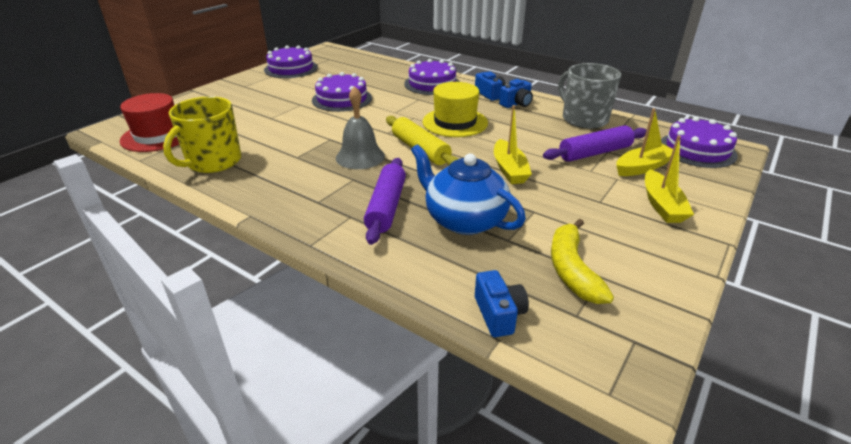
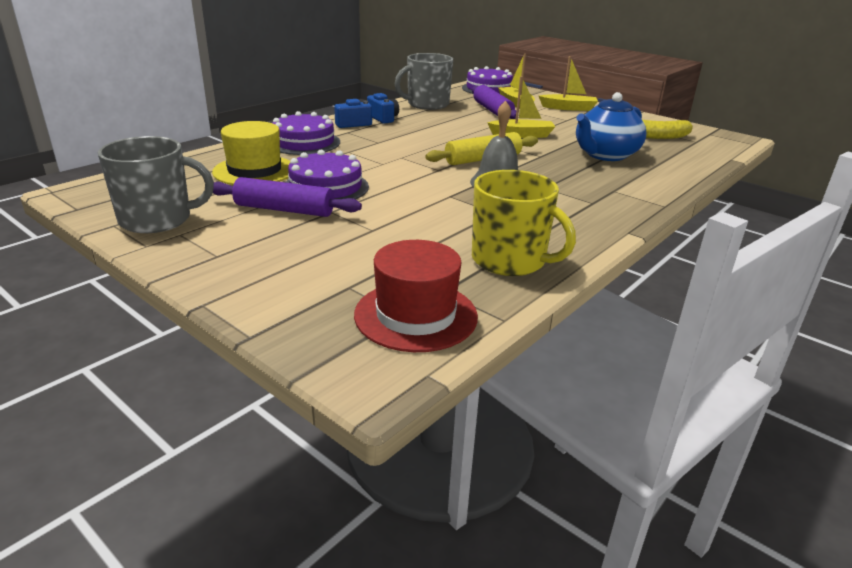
camera: 85 degrees left, 5 degrees down
purple cake [264,45,318,78] -> grey mug [98,136,214,233]
purple rolling pin [364,158,406,245] -> purple rolling pin moved to [213,177,362,217]
yellow hat [422,82,488,137] -> yellow hat moved to [212,121,290,185]
blue camera [475,270,529,337] -> none

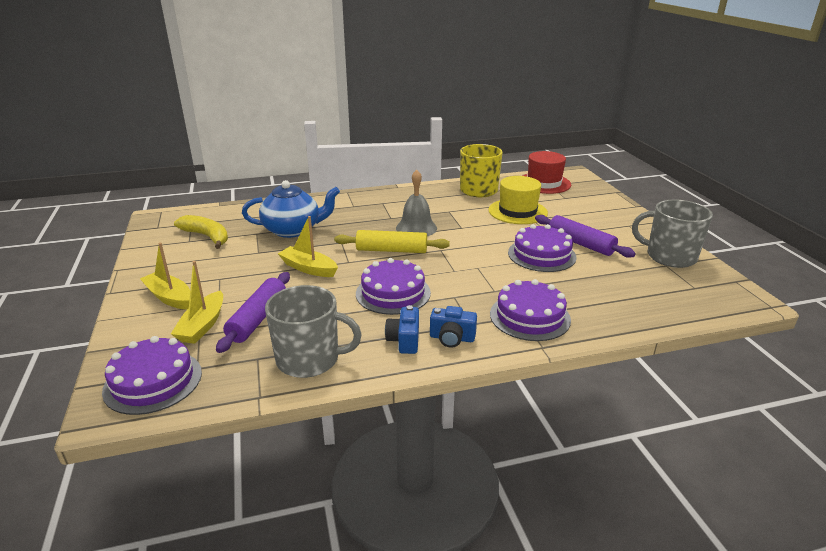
camera: 145 degrees left, 0 degrees up
yellow hat [212,121,290,185] -> yellow hat moved to [489,176,548,224]
none -> purple cake [356,258,431,315]

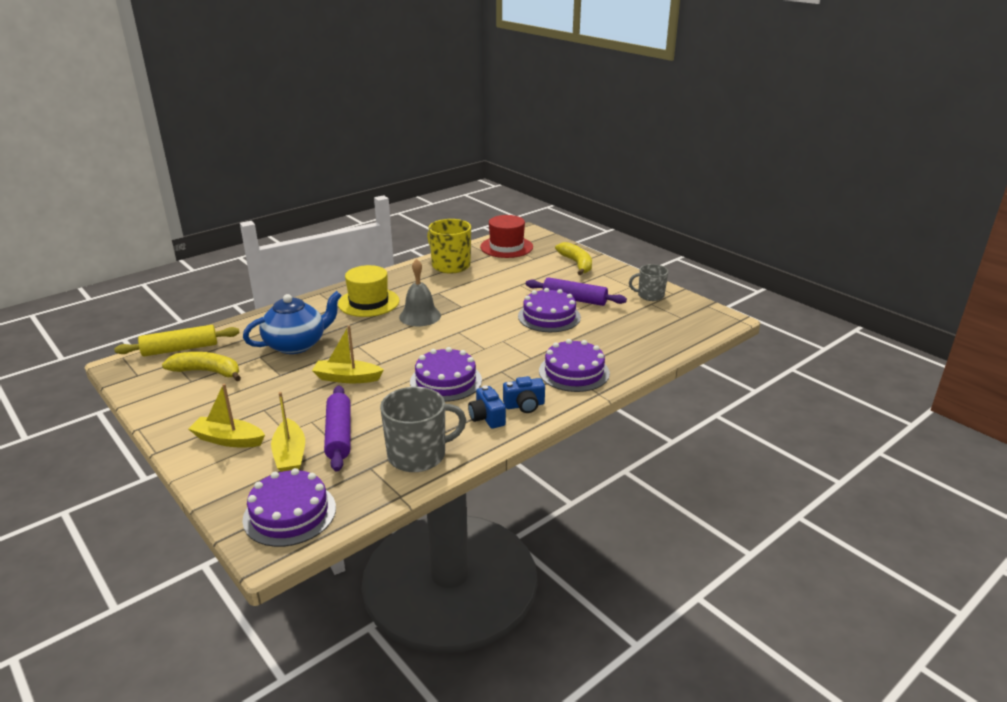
camera: 25 degrees left, 0 degrees up
yellow rolling pin [334,230,450,253] -> yellow rolling pin moved to [114,325,239,357]
yellow hat [489,176,548,224] -> yellow hat moved to [338,265,399,317]
grey mug [632,199,713,268] -> grey mug [629,264,668,301], size x0.62
none -> yellow banana [555,242,592,275]

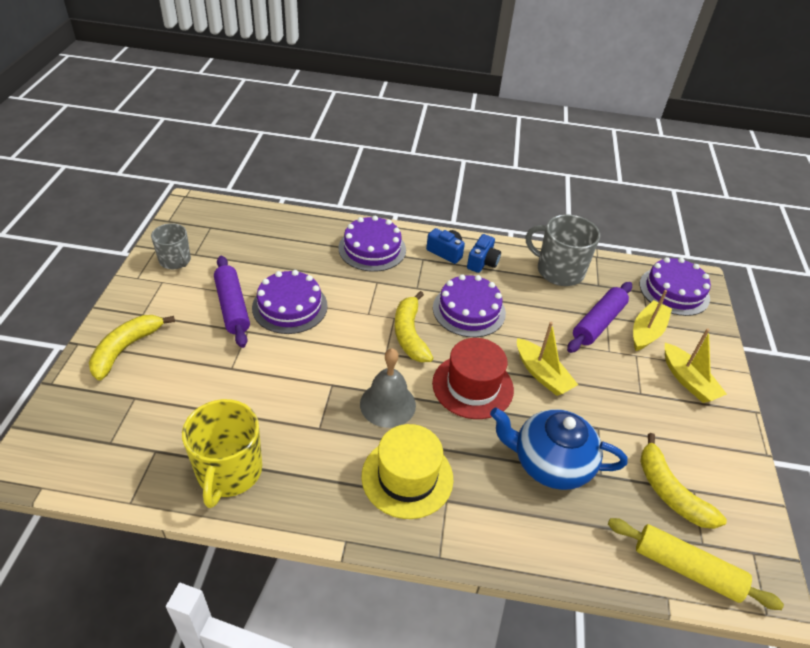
camera: 135 degrees left, 15 degrees up
red hat [480,215,533,258] -> red hat moved to [432,338,514,419]
none -> yellow banana [395,291,433,362]

